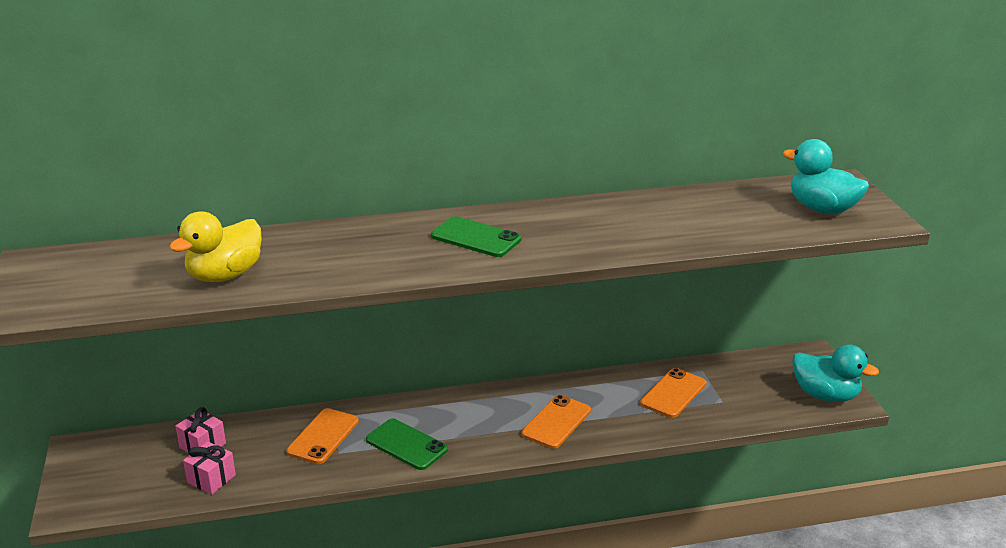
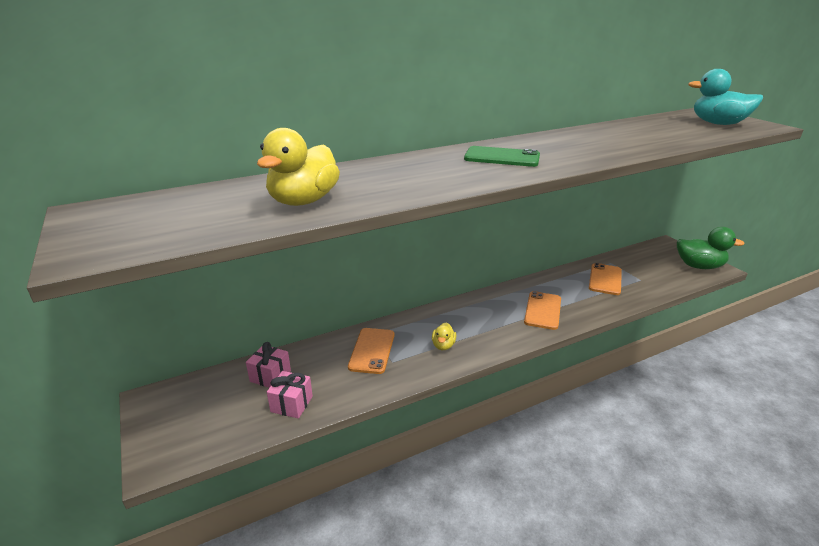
camera: 15 degrees left, 0 degrees up
green phone [366,418,448,470] -> yellow duck [432,322,456,350]
turquoise duck [792,344,879,402] -> green duck [677,227,745,269]

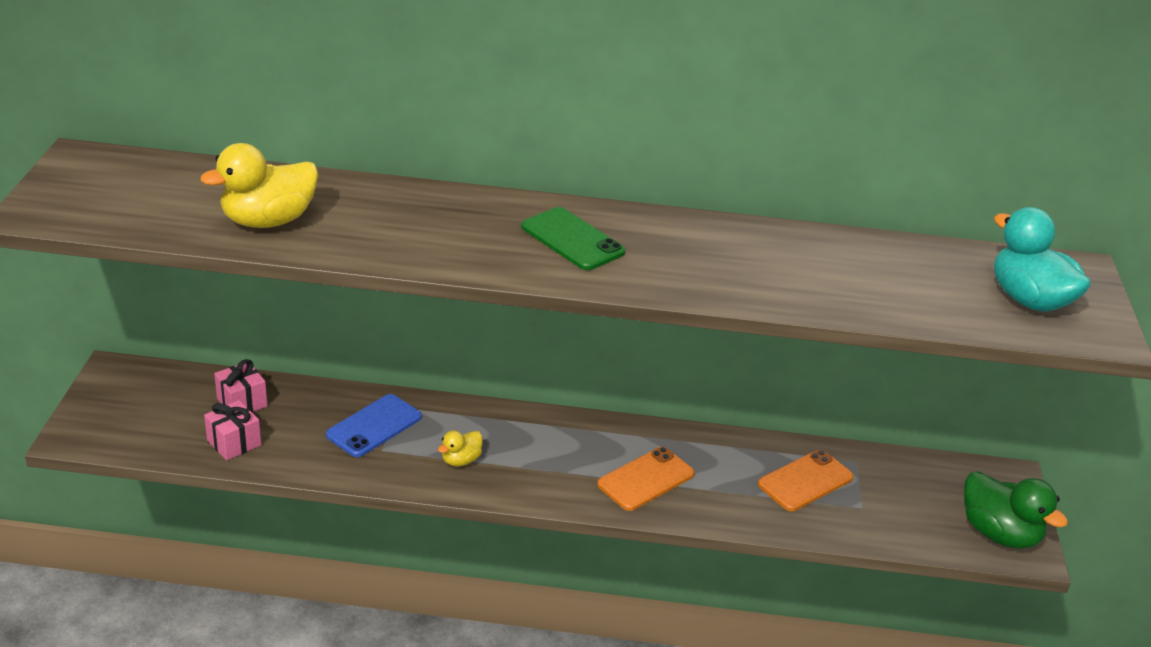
camera: 30 degrees right, 5 degrees up
orange phone [348,328,394,374] -> blue phone [326,394,422,457]

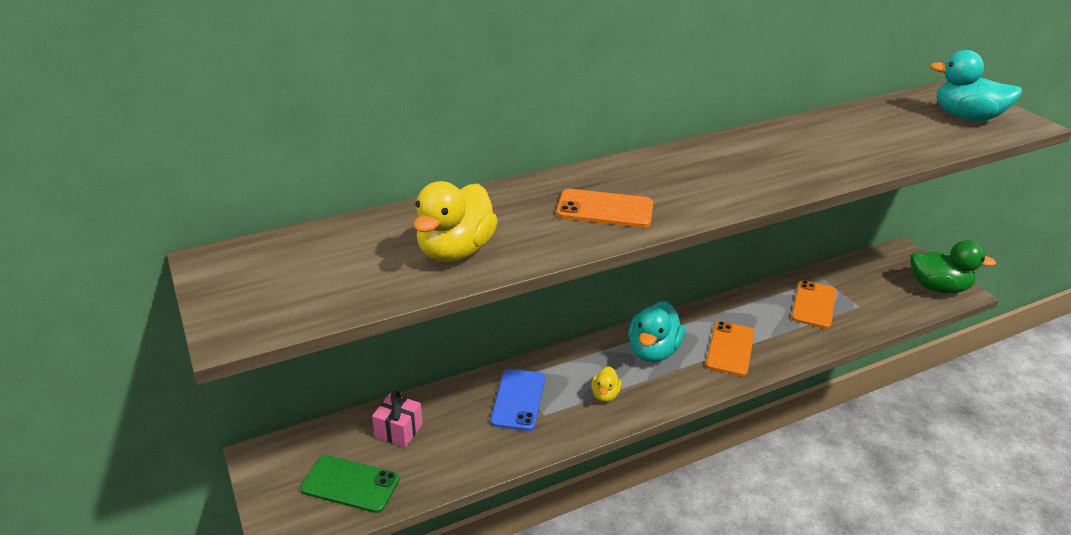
camera: 30 degrees left, 0 degrees up
pink gift [204,400,261,461] -> none
green phone [521,207,625,270] -> green phone moved to [300,455,399,513]
none -> orange phone [556,189,654,228]
none -> turquoise duck [628,301,685,362]

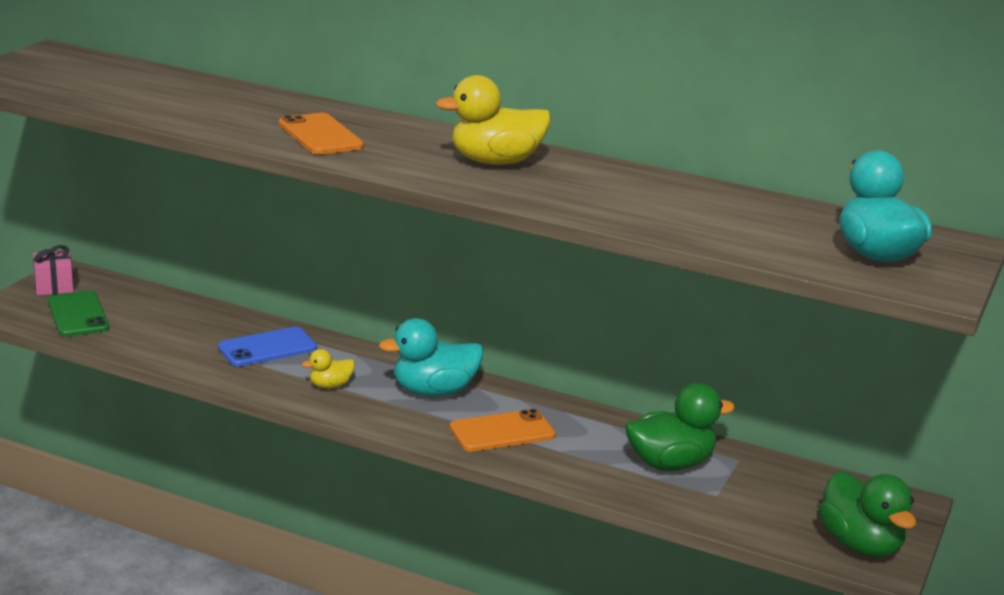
camera: 50 degrees right, 10 degrees down
pink gift [372,391,423,448] -> pink gift moved to [33,245,73,295]
yellow duck [414,181,498,262] -> yellow duck moved to [436,75,551,165]
orange phone [791,280,836,329] -> green duck [625,383,735,471]

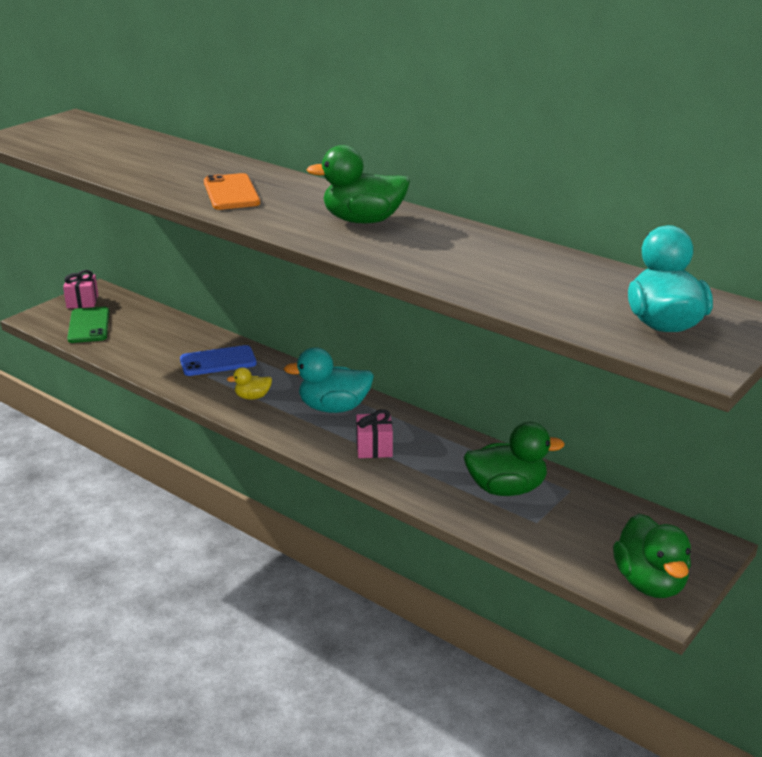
camera: 15 degrees right, 5 degrees up
yellow duck [436,75,551,165] -> green duck [306,145,410,223]
orange phone [450,409,556,452] -> pink gift [356,409,393,458]

